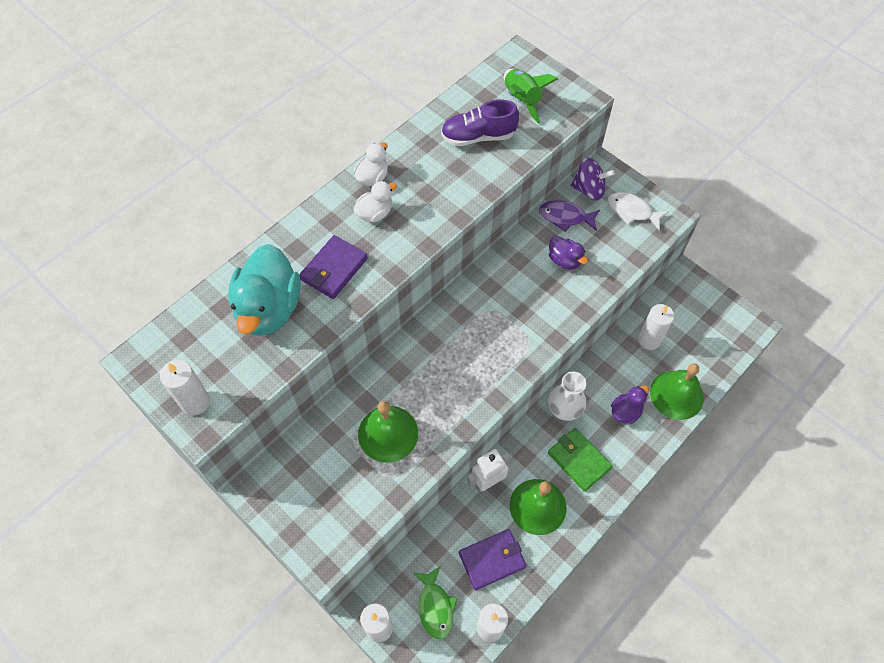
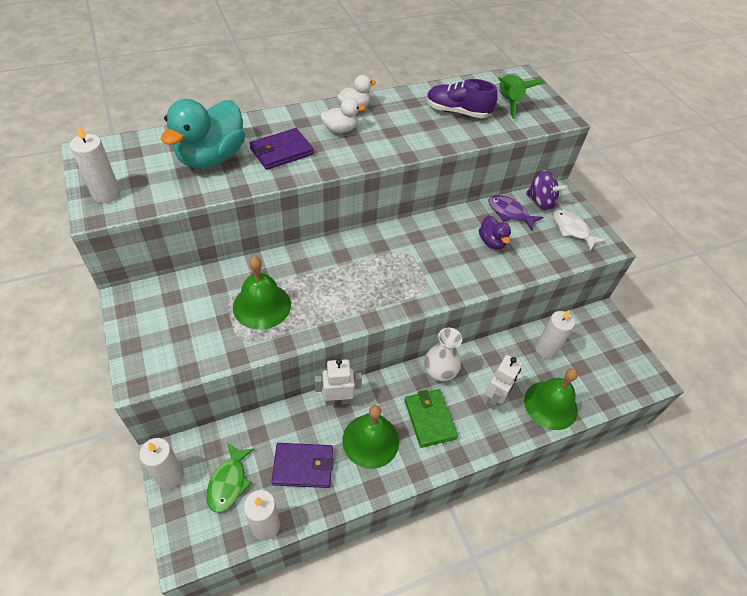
camera: 20 degrees right, 10 degrees down
purple duck [611,386,649,424] -> white robot [485,355,522,409]

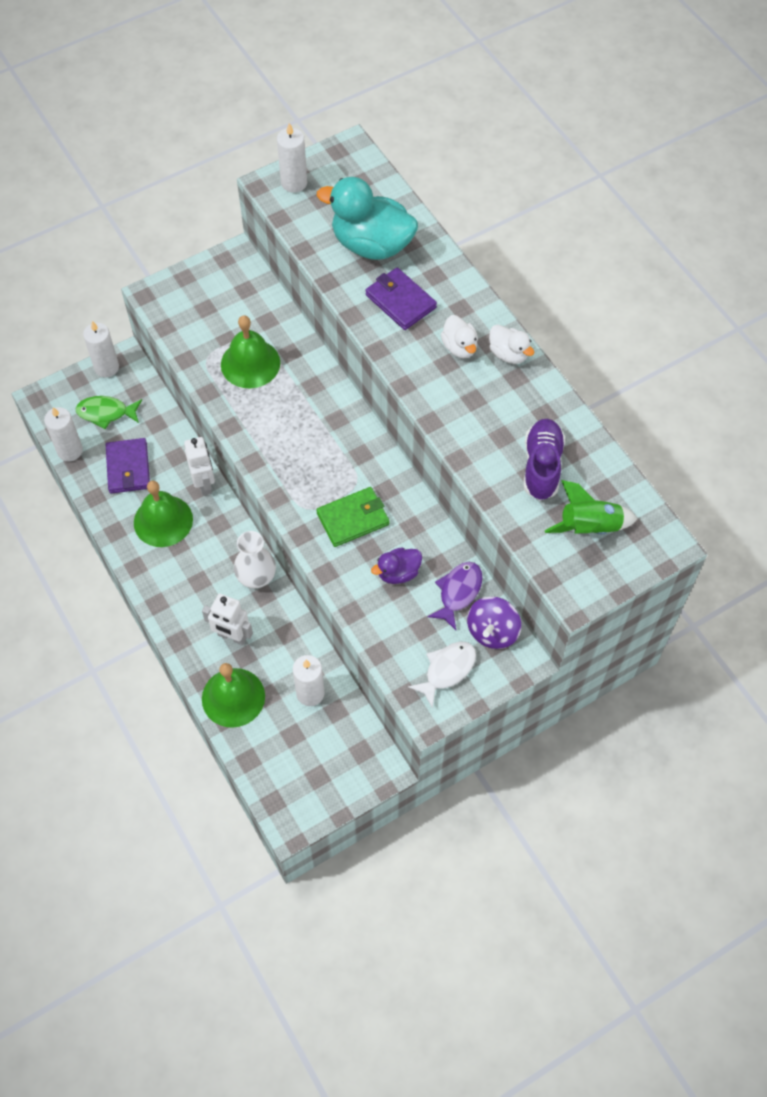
camera: 85 degrees right, 10 degrees up
green wallet [404,389,458,448] -> green wallet moved to [316,487,389,547]

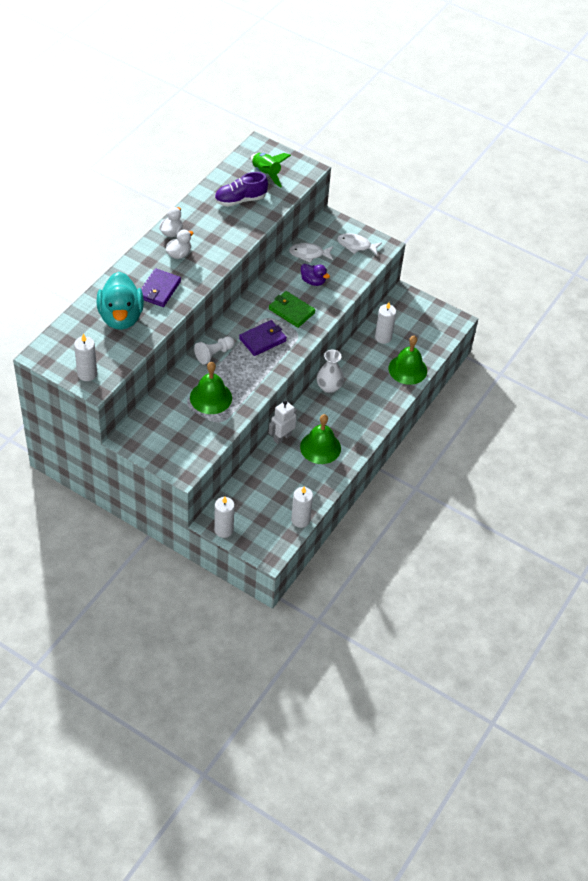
camera: 120 degrees left, 10 degrees down
green fish [75,396,142,429] -> none
purple wallet [106,438,150,494] -> purple wallet moved to [239,320,287,356]
white robot [202,593,253,645] -> none
purple fish [427,562,483,630] -> white fish [289,243,333,263]
purple spinning top [467,597,521,649] -> none
none -> white pawn [194,336,235,365]

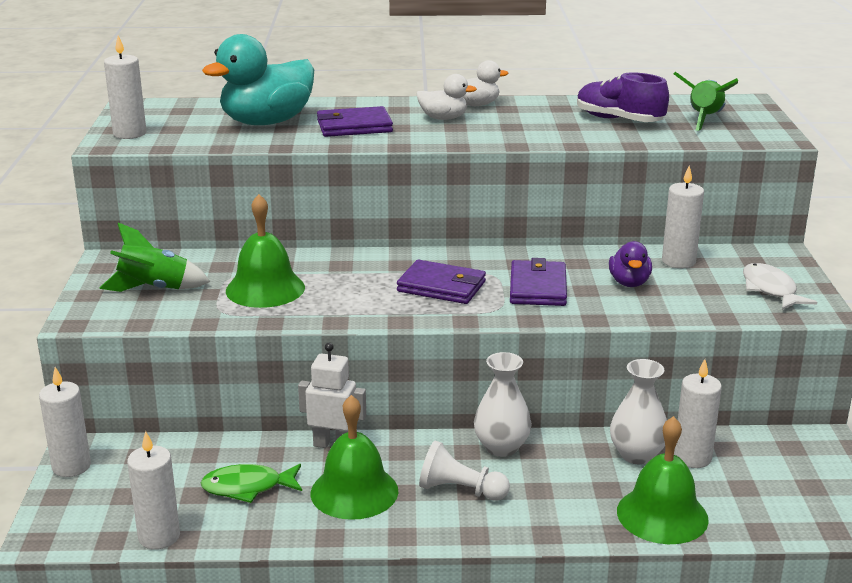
camera: 60 degrees right, 25 degrees down
white pawn [194,336,235,365] -> white pawn moved to [419,441,510,501]
green wallet [269,291,315,328] -> purple wallet [510,258,567,306]
white fish [289,243,333,263] -> white candle [662,165,704,268]
none -> green rocket [99,223,210,292]
none -> green fish [201,464,302,503]
none -> white vase [610,359,667,464]

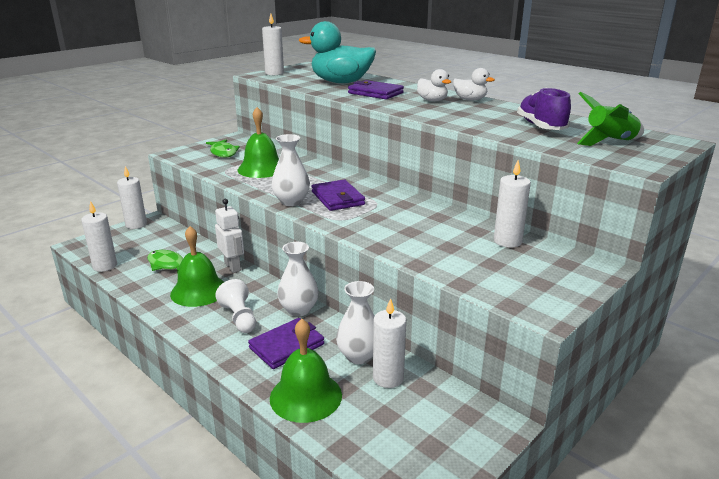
camera: 45 degrees right, 0 degrees up
green rocket [99,223,210,292] -> green fish [206,139,240,158]
purple wallet [510,258,567,306] -> purple wallet moved to [248,318,324,369]
purple duck [609,241,652,287] -> none
white fish [743,263,817,310] -> none
none -> white vase [271,134,310,206]

